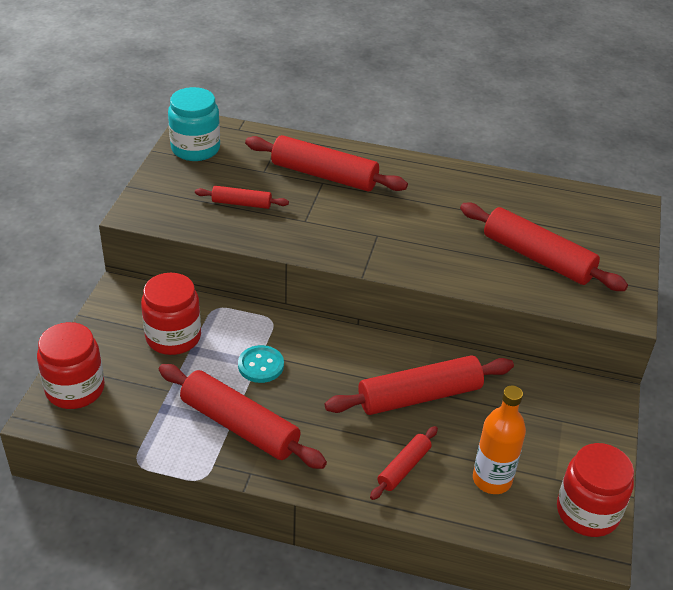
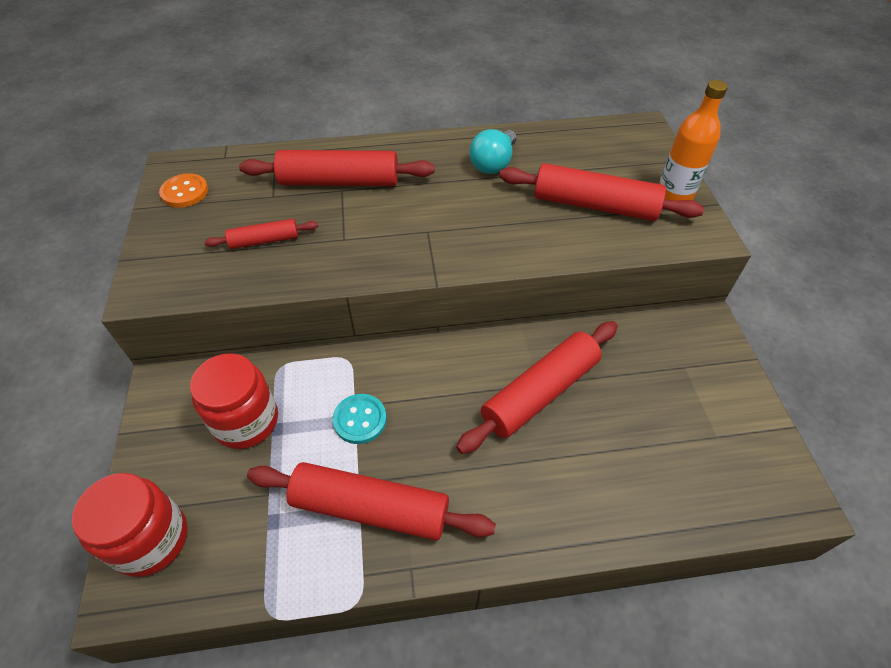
camera: 20 degrees left, 10 degrees up
turquoise jar [168,87,220,161] -> orange button [159,173,208,208]
red rolling pin [370,426,438,500] -> none
orange bottle [473,386,526,494] -> orange bottle moved to [659,80,728,200]
red jar [557,443,634,537] -> none
none -> turquoise light bulb [469,129,516,174]

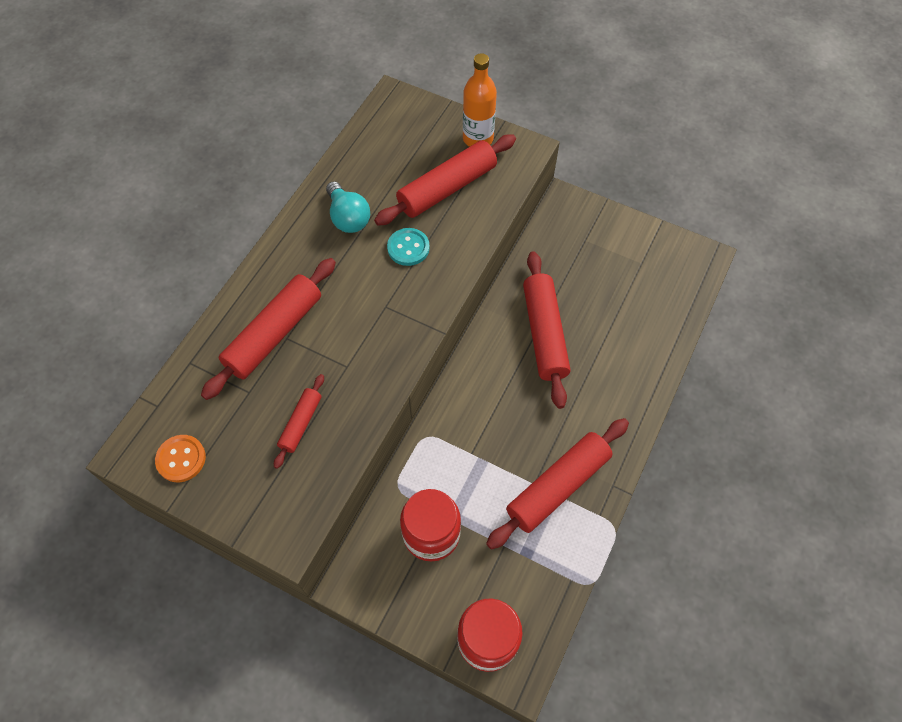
camera: 55 degrees left, 10 degrees up
turquoise button [332,394,387,444] -> turquoise button moved to [387,228,430,266]

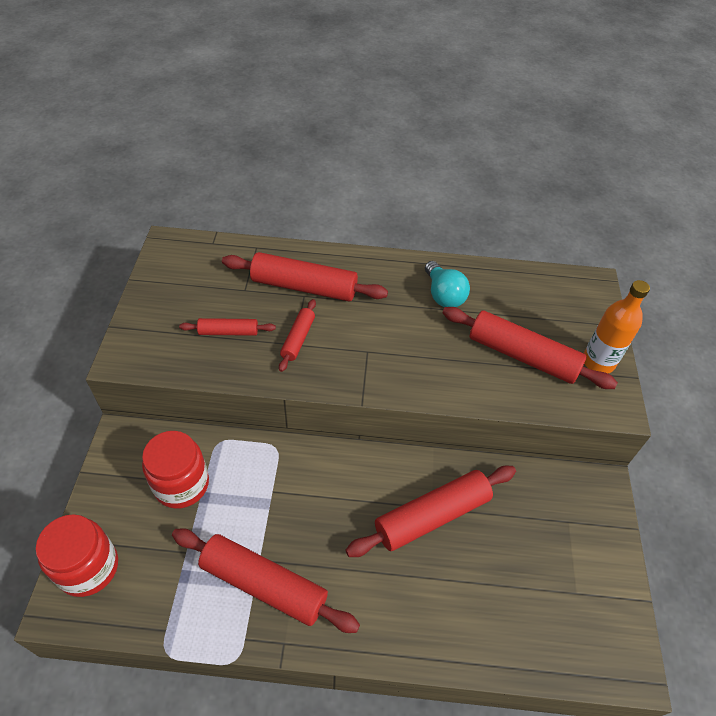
camera: 65 degrees right, 10 degrees down
orange button [155,435,206,482] -> none
turquoise light bulb [326,181,370,233] -> turquoise light bulb turned 60 degrees counterclockwise [425,261,470,307]
turquoise button [387,228,430,266] -> none
none -> red rolling pin [279,299,316,372]

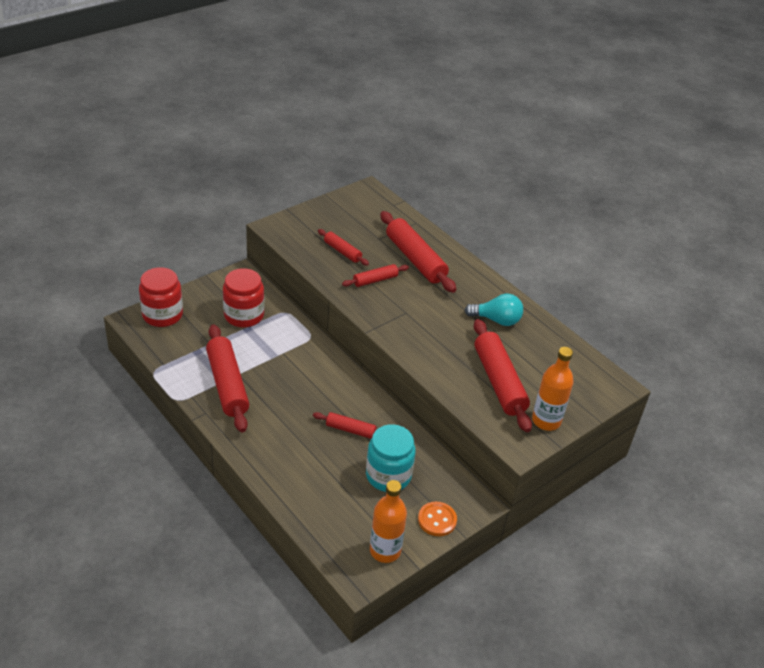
camera: 45 degrees right, 10 degrees down
red rolling pin [345,466,516,557] -> red rolling pin [313,412,377,439], size x0.53
turquoise light bulb [425,261,470,307] -> turquoise light bulb turned 105 degrees counterclockwise [465,294,523,326]
none -> turquoise jar [366,424,416,492]
none -> orange bottle [370,480,407,563]
none -> orange button [418,502,457,536]

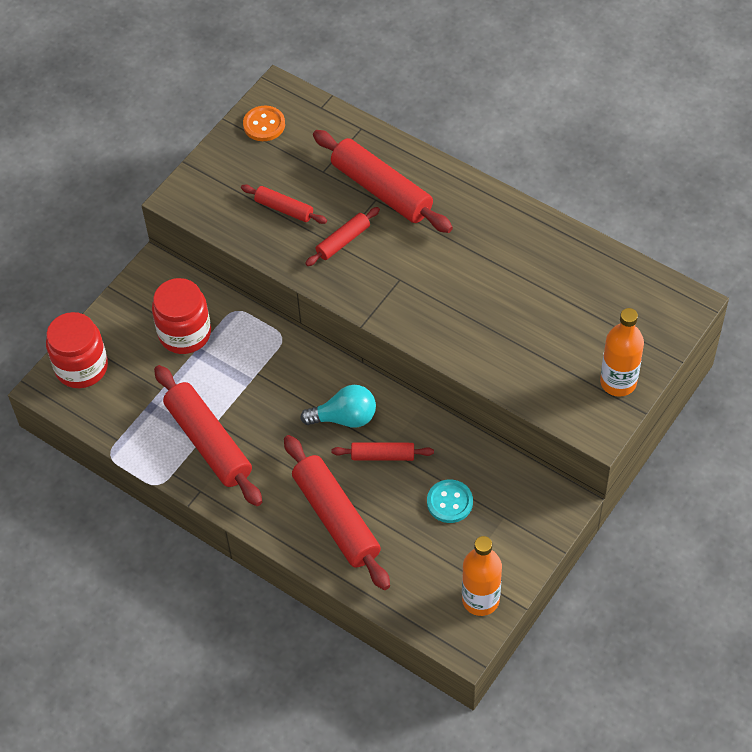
camera: 10 degrees left, 15 degrees up
turquoise jar [366,424,416,492] -> turquoise button [427,479,473,523]
orange button [418,502,457,536] -> orange button moved to [243,106,285,141]
turquoise light bulb [465,294,523,326] -> turquoise light bulb moved to [300,385,376,428]
red rolling pin [474,319,532,432] -> red rolling pin moved to [284,435,390,590]

